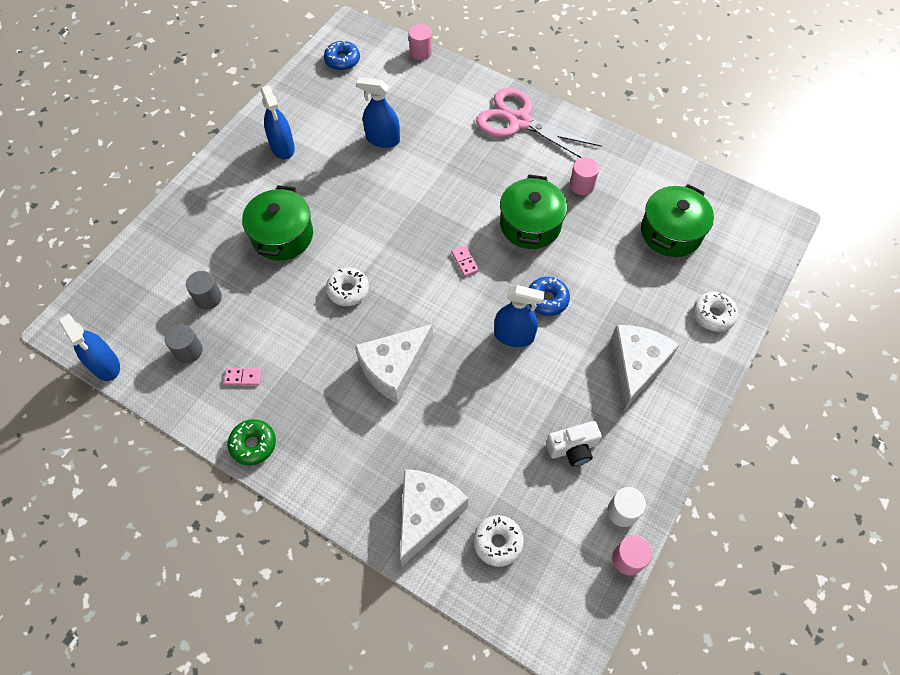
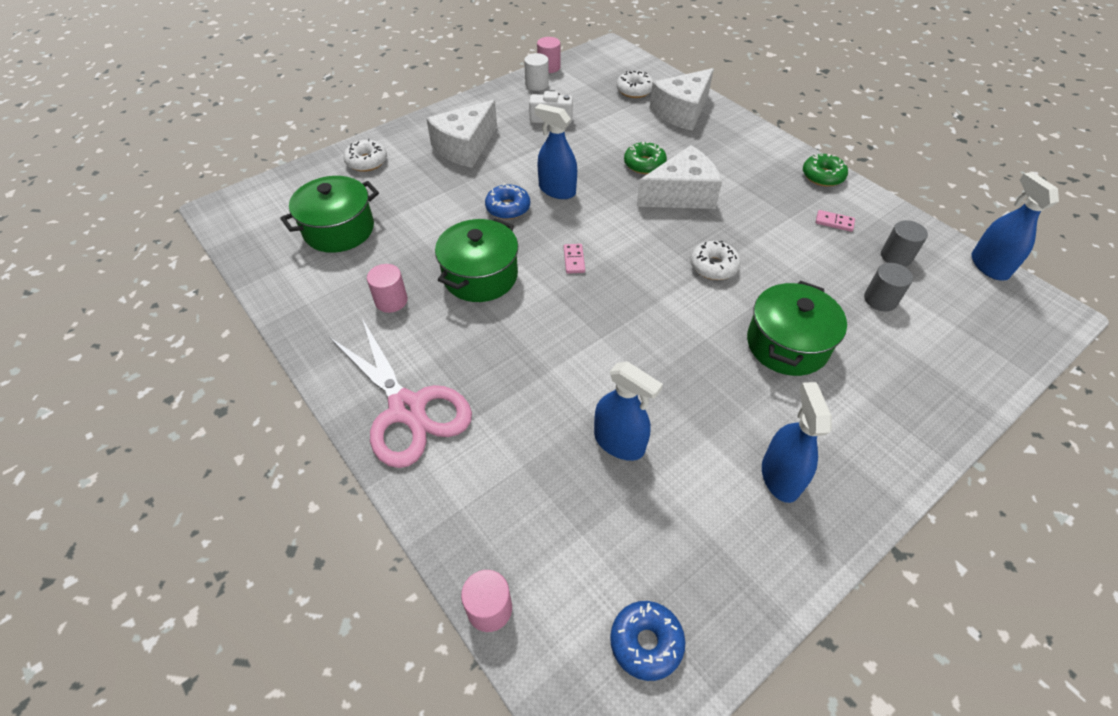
camera: 160 degrees left, 10 degrees down
none -> green donut [624,142,667,174]

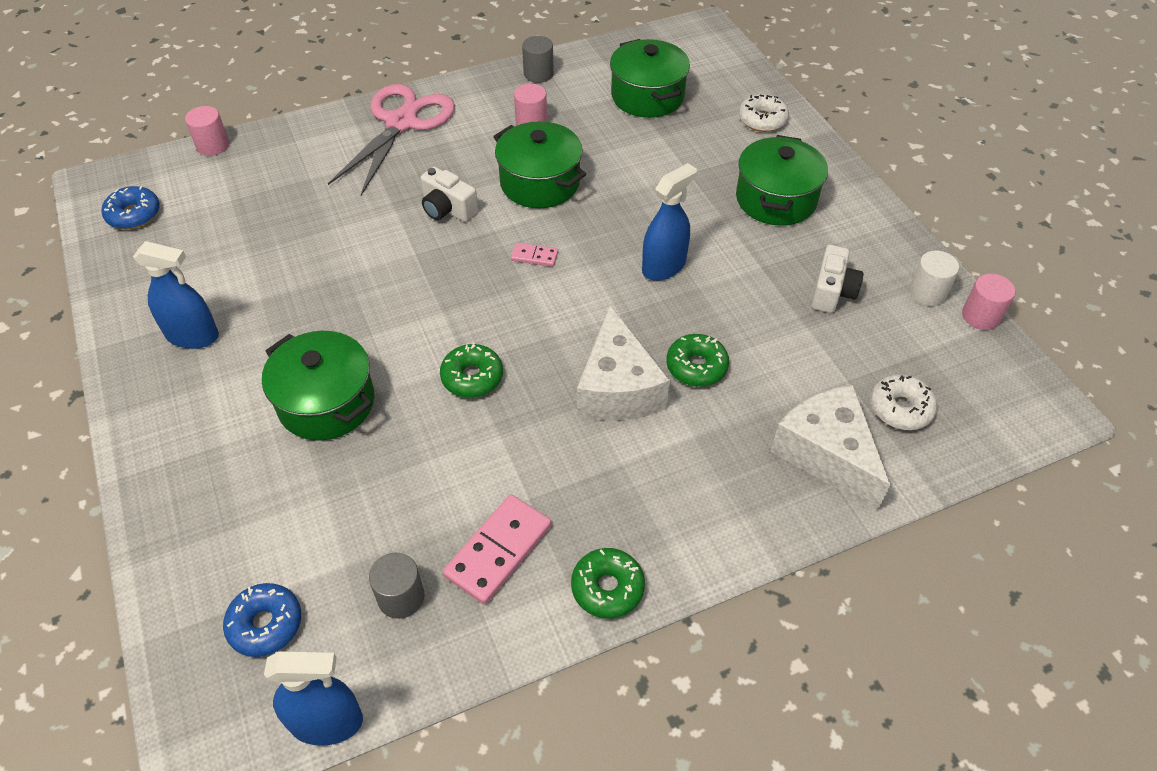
camera: 105 degrees right, 0 degrees up
pink scissors [329,318,472,468] -> pink scissors turned 135 degrees clockwise [328,84,455,195]
white cheese [426,100,497,168] -> green pot [736,135,828,226]
blue donut [485,184,530,219] -> blue donut moved to [223,583,301,657]
blue spray bottle [594,361,663,461] -> none
white donut [690,241,741,280] -> green donut [440,343,503,398]
pink domino [816,210,855,232] -> pink domino [443,494,552,605], size x1.95
grey cylinder [864,263,913,312] -> grey cylinder moved to [522,36,554,83]
none -> white camera [420,166,478,222]

